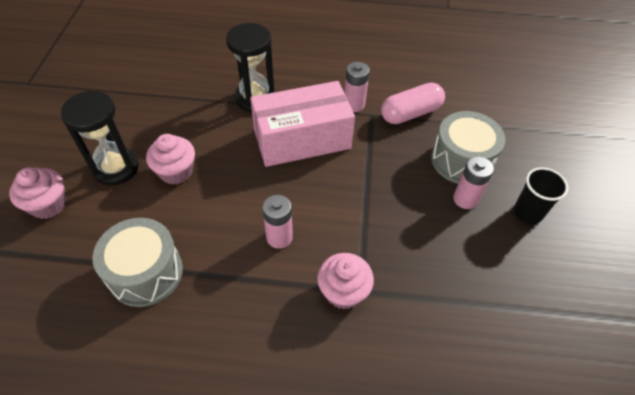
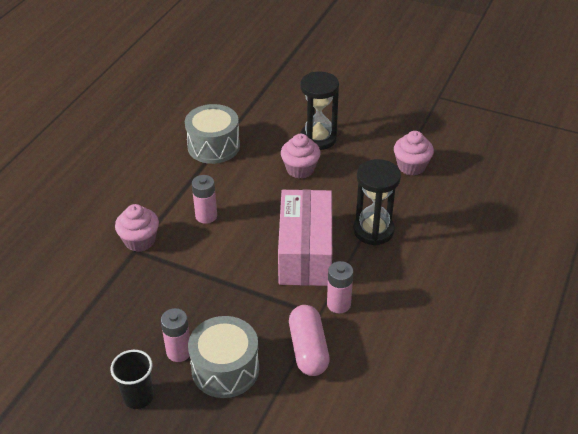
camera: 110 degrees right, 10 degrees down
pink cupcake [9,167,66,219] -> pink cupcake moved to [394,131,434,175]

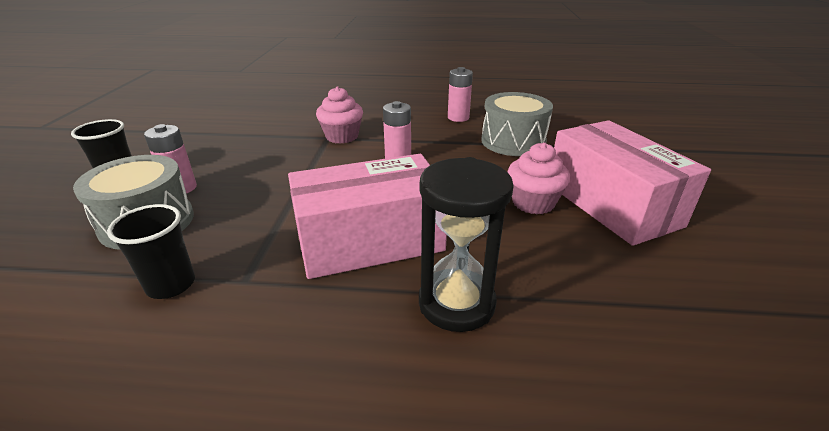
camera: 70 degrees right, 10 degrees down
pink capsule [289,305,330,376] -> black cup [107,204,195,299]
black hourglass [300,72,339,150] -> pink box [554,120,711,246]
pink battery [327,261,353,313] -> pink battery moved to [448,67,473,122]
pink cupcake [394,131,434,175] -> none

